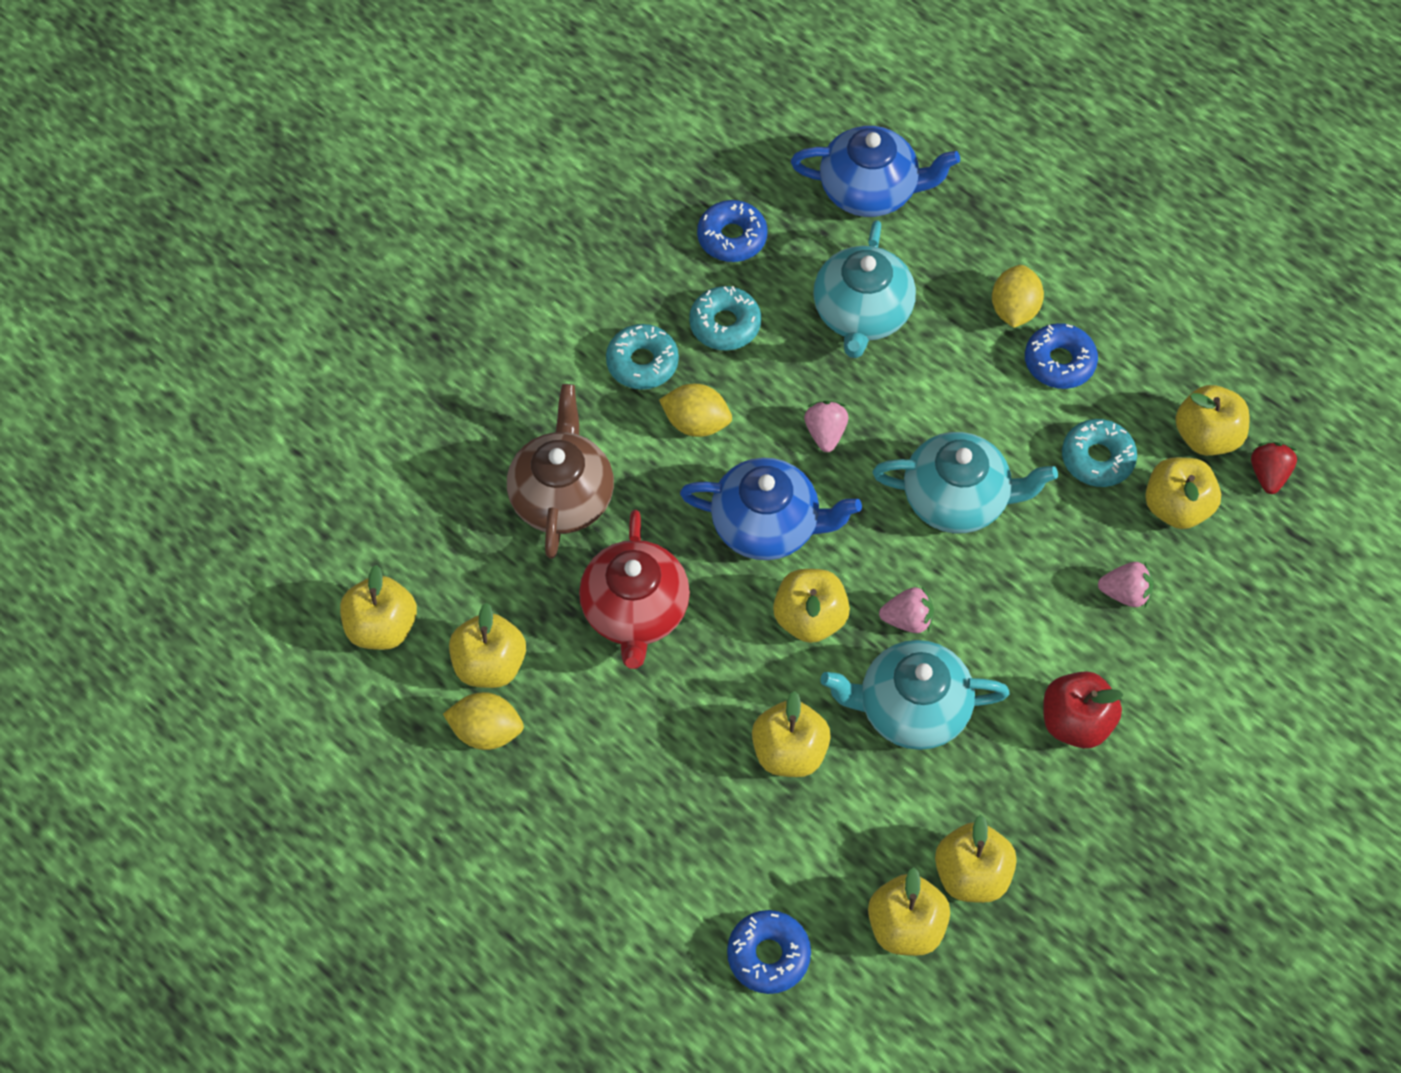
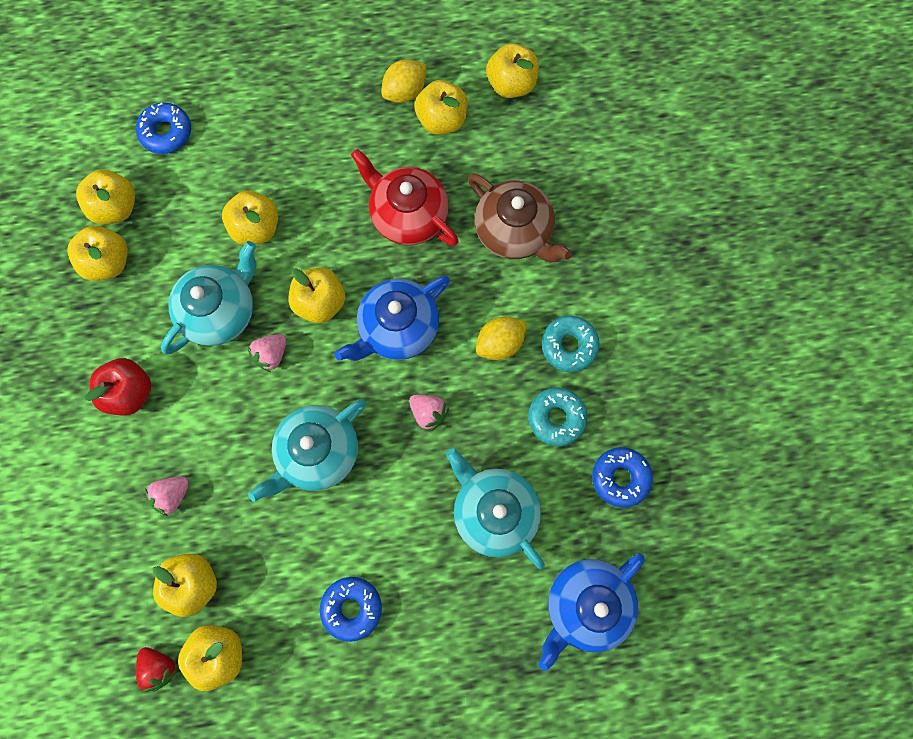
camera: 130 degrees right, 15 degrees up
yellow lemon [992,265,1044,328] -> none
turquoise donut [1062,419,1137,487] -> none

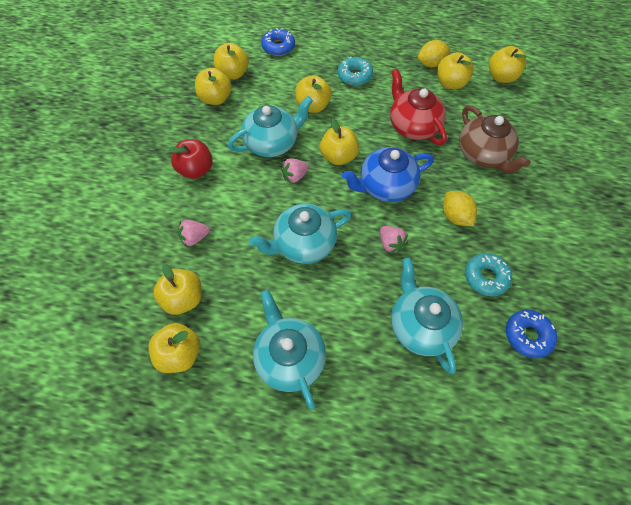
camera: 20 degrees right, 15 degrees down
red strawberry [136,647,178,692] -> none
blue donut [320,577,382,642] -> turquoise teapot [253,290,326,410]
yellow lemon [476,317,527,360] -> yellow lemon turned 75 degrees clockwise [443,191,477,226]
blue teapot [538,553,645,671] -> none
turquoise donut [542,316,600,372] -> turquoise donut moved to [338,57,373,86]

